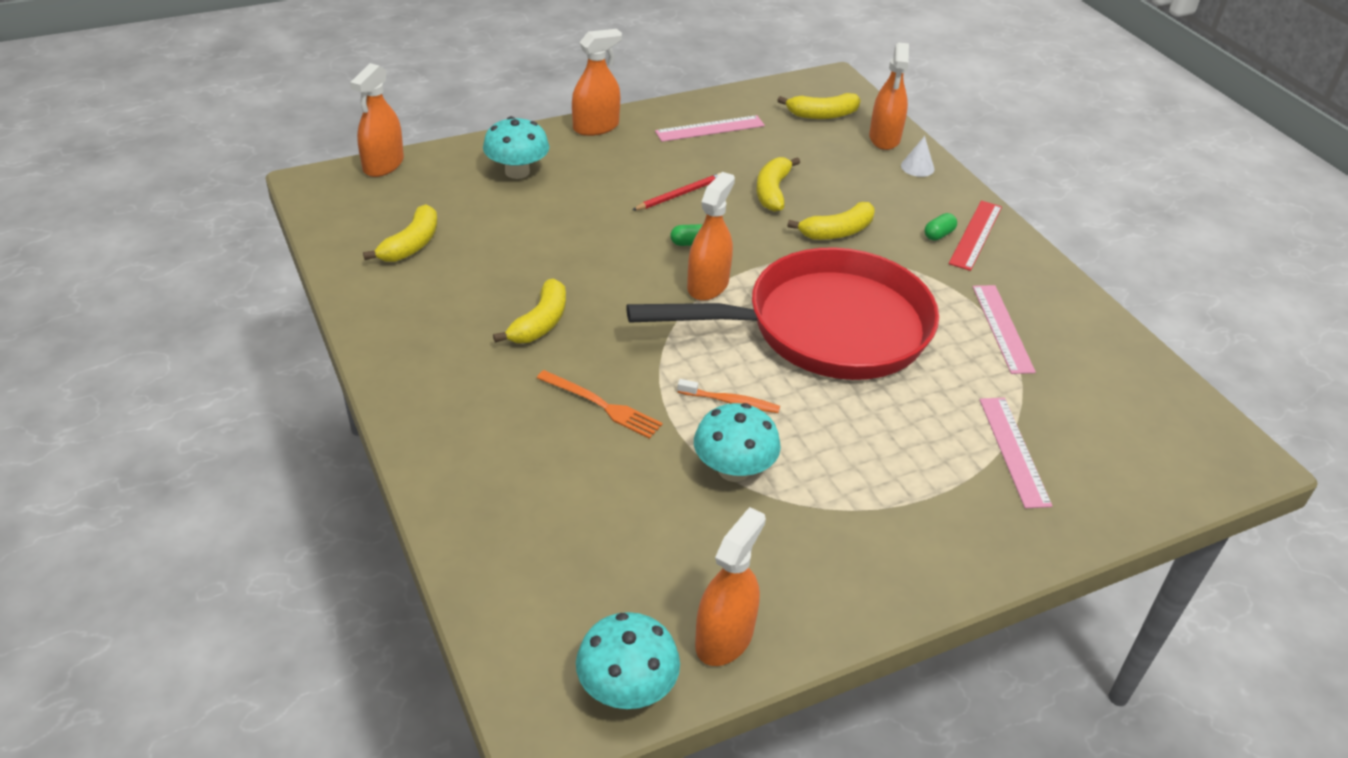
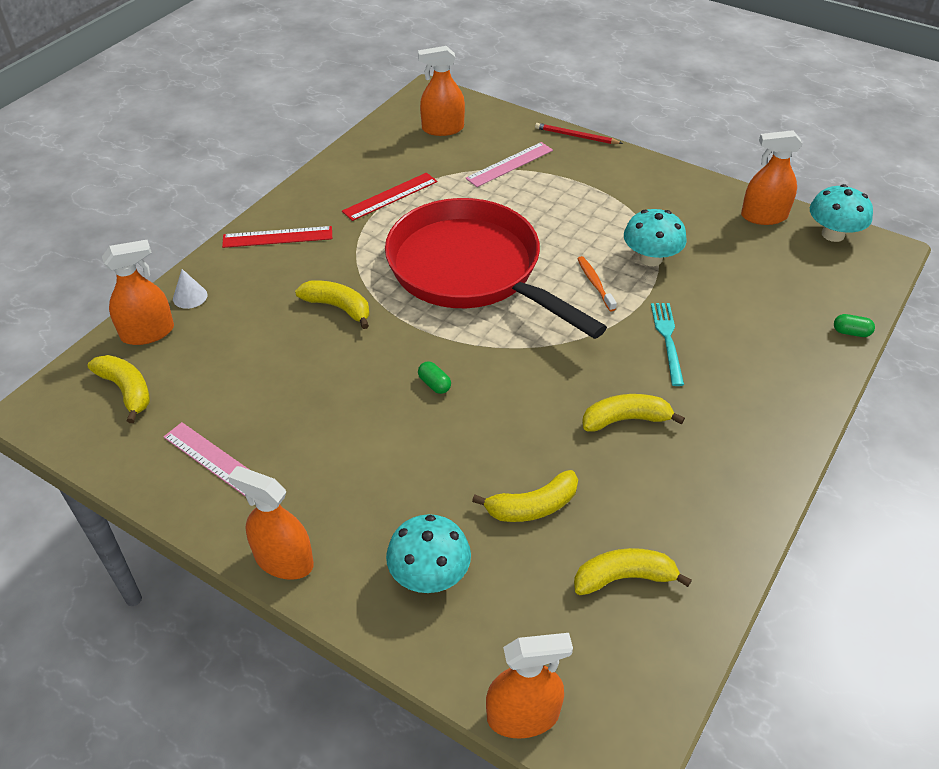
camera: 120 degrees left, 5 degrees up
orange fork [537,370,663,439] -> turquoise fork [651,303,684,386]
red pencil [633,173,720,210] -> red pencil moved to [535,123,623,144]
orange spray bottle [687,172,735,301] -> orange spray bottle moved to [418,46,465,136]
yellow banana [756,157,800,212] -> yellow banana moved to [472,470,578,522]
green capsule [925,213,957,241] -> green capsule moved to [834,314,875,337]
pink ruler [973,285,1036,374] -> red ruler [342,173,437,221]

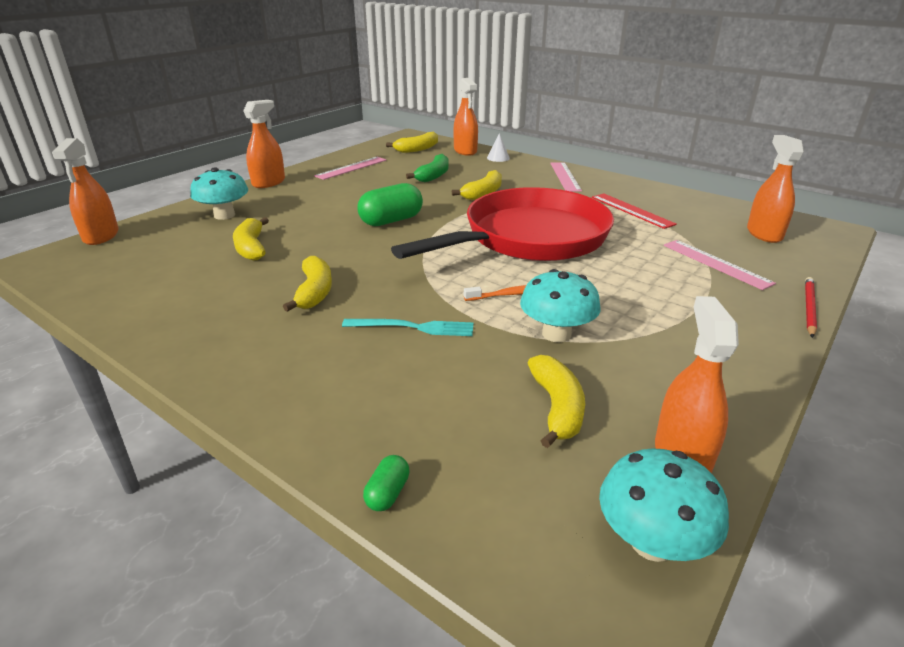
camera: 95 degrees right, 15 degrees down
red ruler [222,226,332,248] -> pink ruler [550,162,582,192]
green capsule [418,361,451,394] -> green capsule [358,183,423,226], size x2.12
yellow banana [574,548,692,595] -> yellow banana moved to [528,355,585,448]
none -> green banana [406,154,449,182]

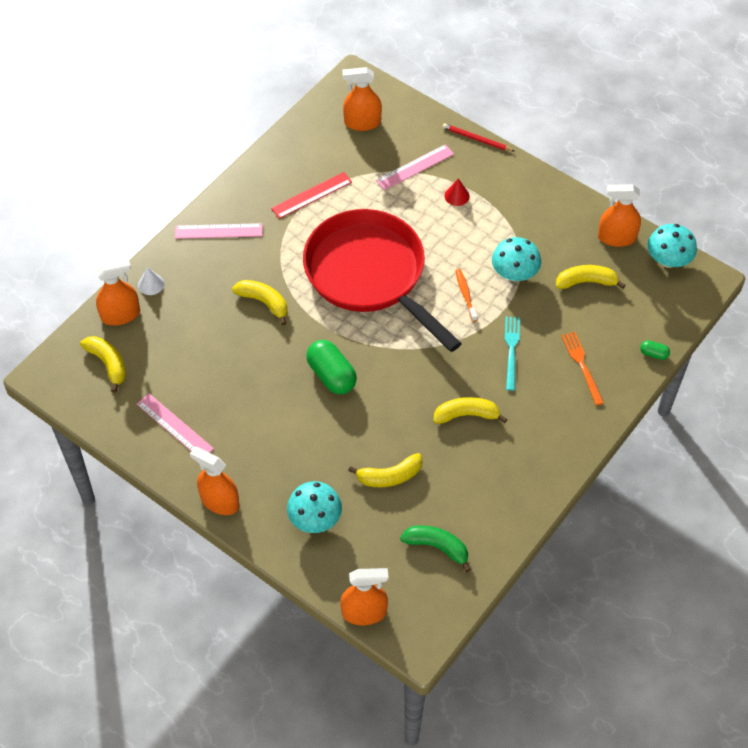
camera: 90 degrees left, 25 degrees up
green banana [406,154,449,182] -> green banana moved to [400,525,471,573]
none -> red cone [444,178,470,206]
none -> orange fork [561,332,604,406]

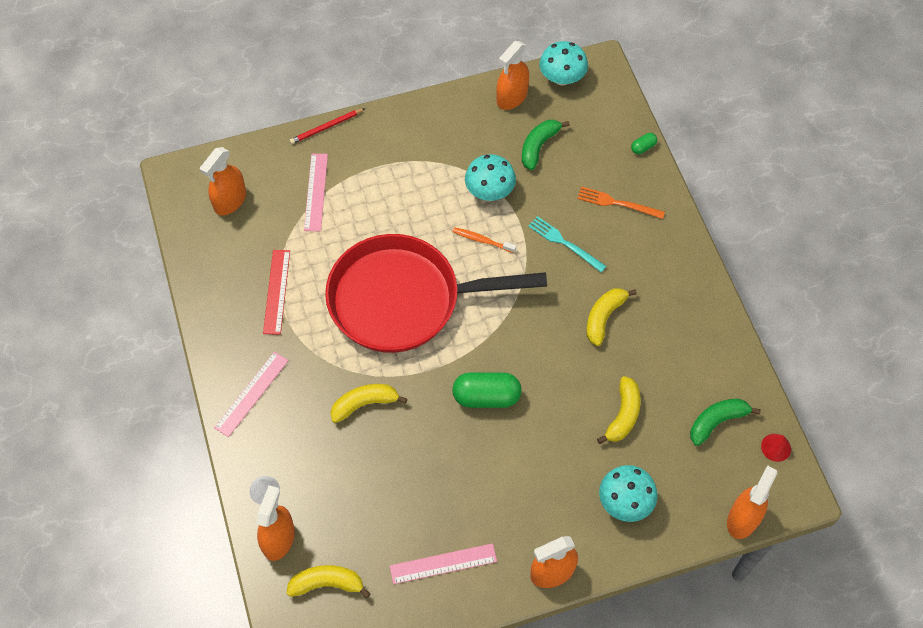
camera: 55 degrees left, 5 degrees up
red cone [444,178,470,206] -> red cone moved to [761,434,791,462]
yellow banana [556,265,626,289] -> green banana [522,120,570,170]

